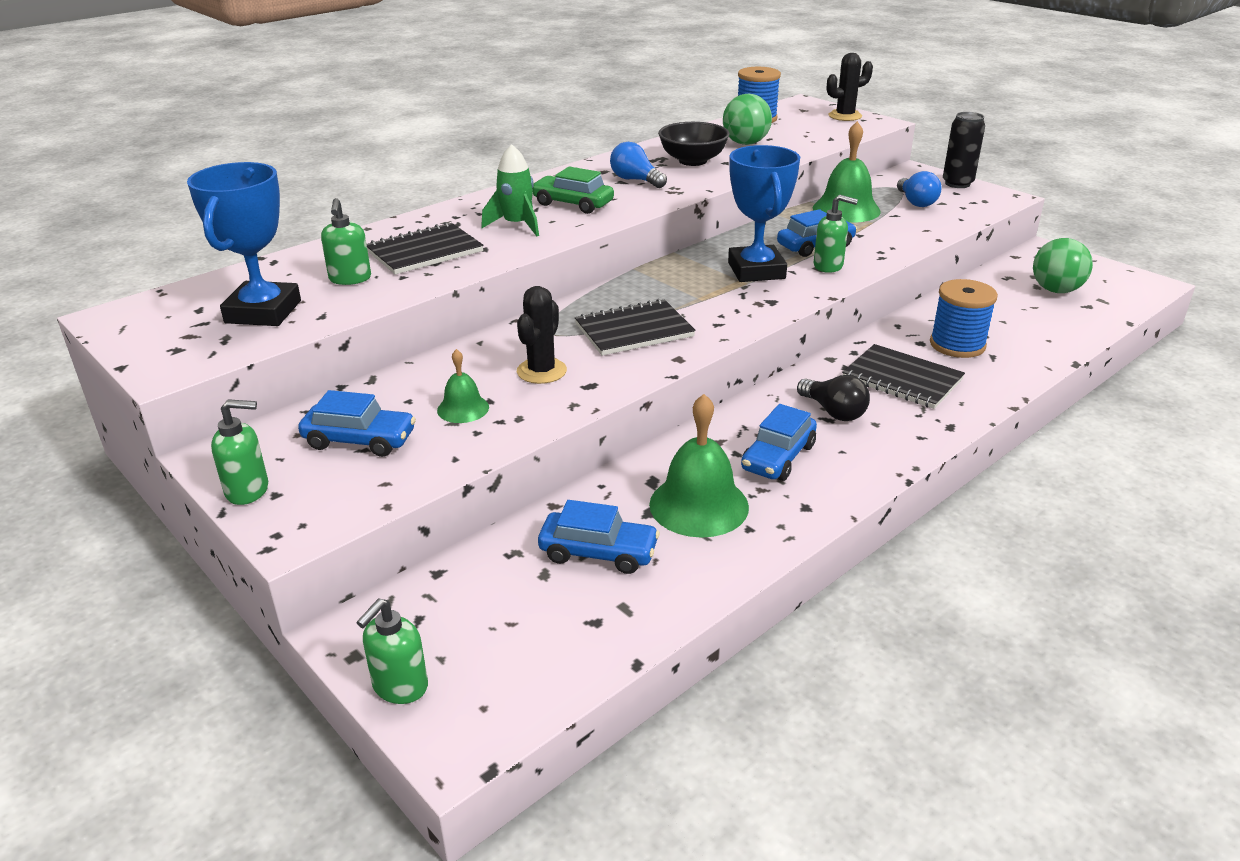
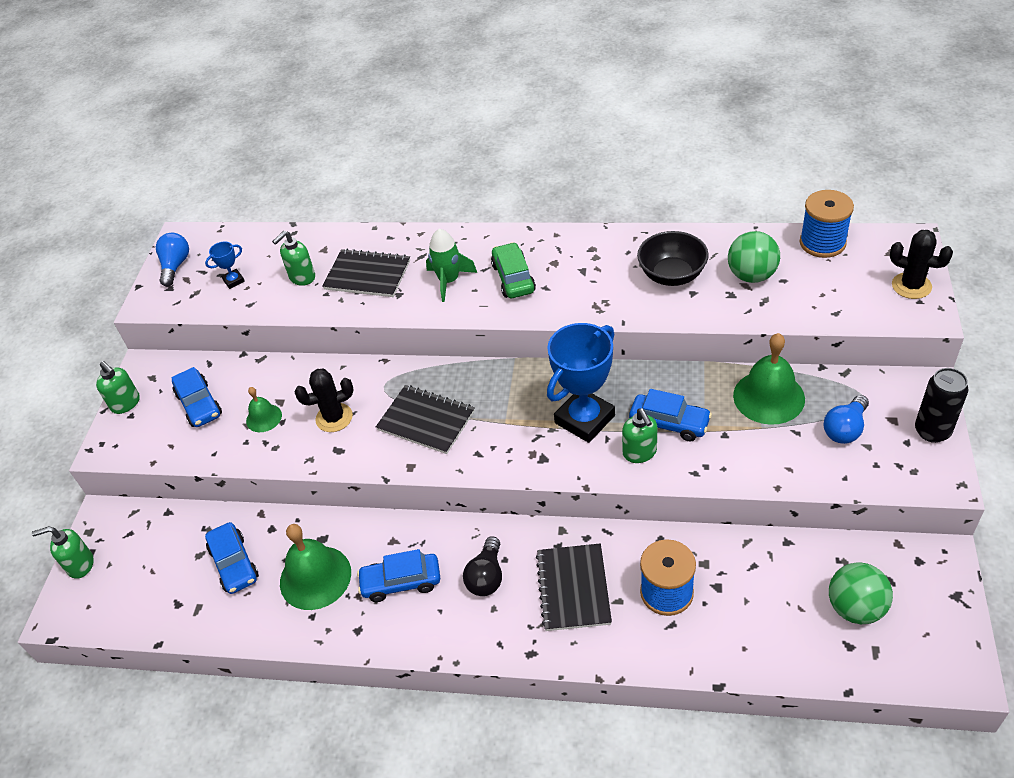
camera: 55 degrees right, 15 degrees up
blue trophy [187,162,301,326] -> blue trophy [205,241,245,289], size x0.44
blue light bulb [610,142,667,188] -> blue light bulb moved to [156,233,189,287]

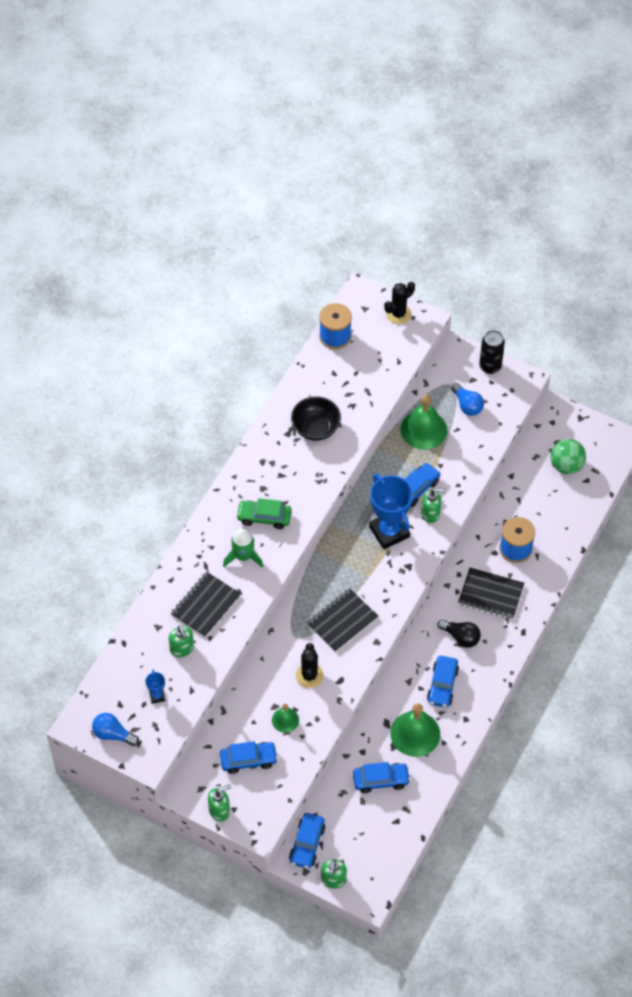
camera: 75 degrees left, 10 degrees up
green ball [728,231,780,283] -> none
none -> blue car [289,813,326,869]

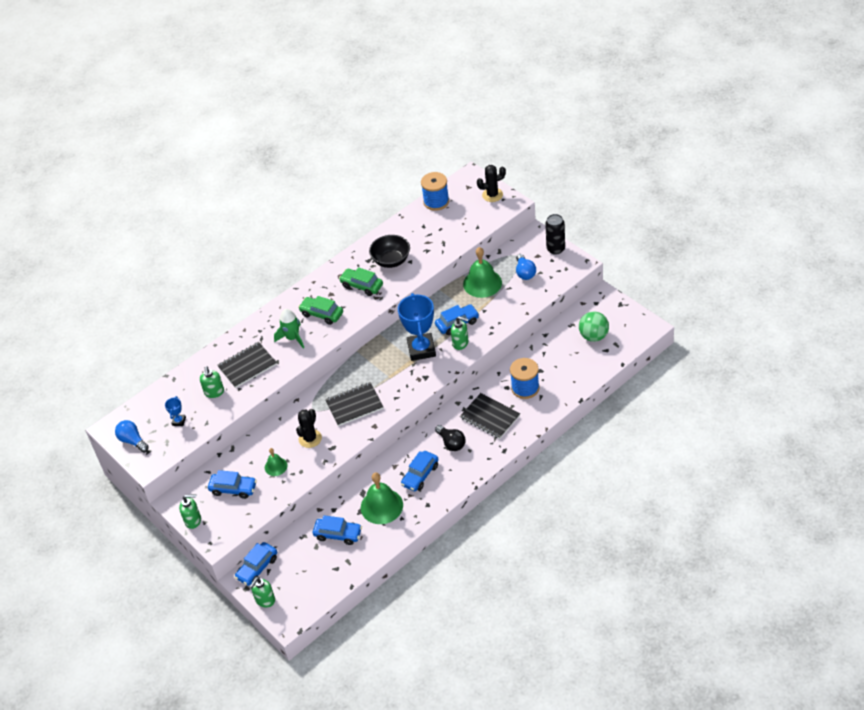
camera: 25 degrees right, 10 degrees down
none -> green car [339,267,383,296]

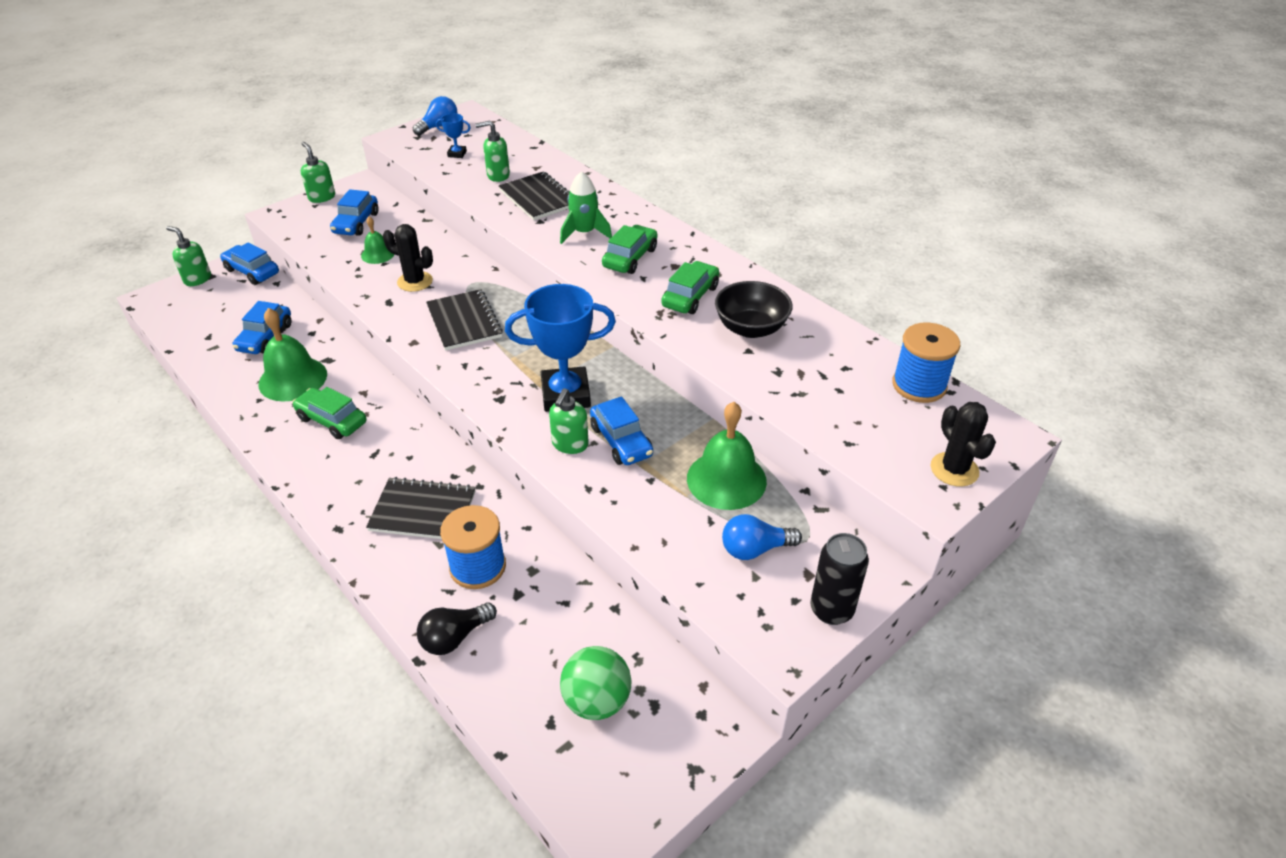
camera: 85 degrees right, 5 degrees down
green soap dispenser [179,494,201,529] -> green soap dispenser turned 150 degrees clockwise [301,142,335,203]
blue car [401,451,438,491] -> green car [292,387,366,439]
black light bulb [435,425,466,451] -> black light bulb moved to [417,602,497,655]
black notebook [460,393,520,439] -> black notebook turned 60 degrees clockwise [366,477,476,539]

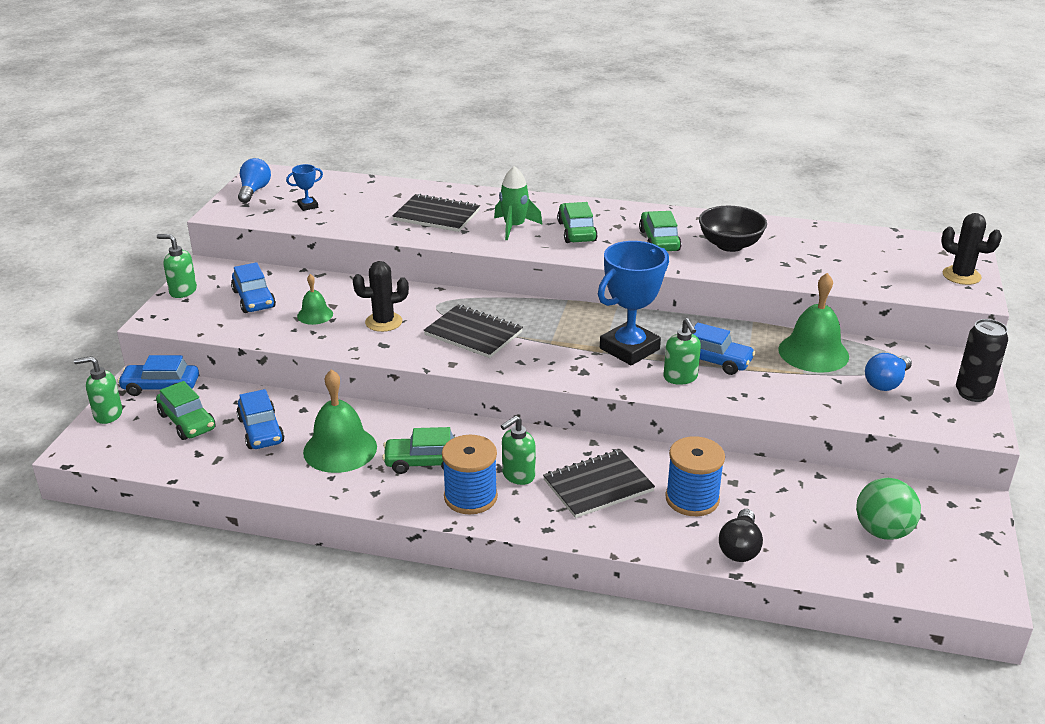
camera: 35 degrees left, 10 degrees down
green soap dispenser [475,121,510,182] -> green soap dispenser moved to [501,416,536,485]
blue spool [892,322,960,403] -> blue spool moved to [442,435,498,514]
none -> green car [156,381,216,440]

